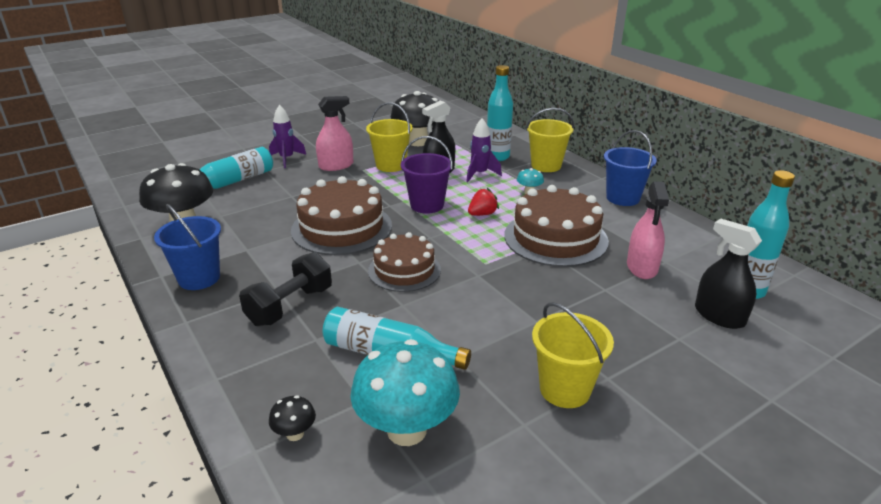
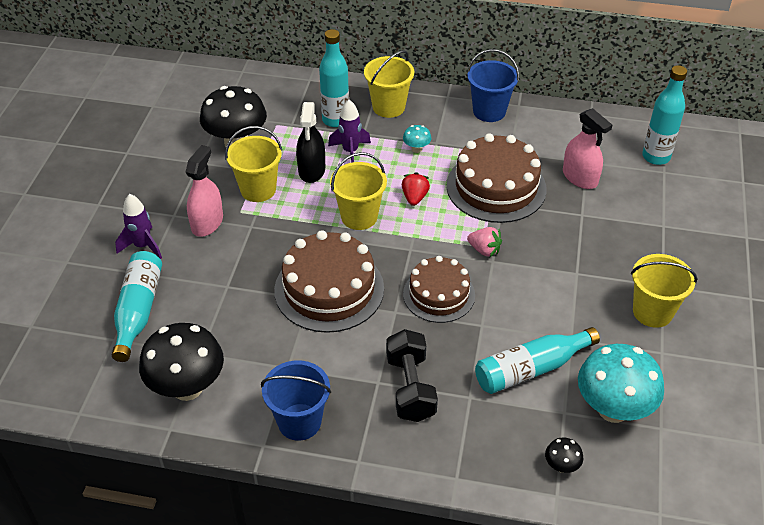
camera: 45 degrees left, 15 degrees up
purple bucket [401,136,453,214] -> yellow bucket [330,152,387,230]
black spray bottle [695,219,762,329] -> none
none -> pink strawberry [467,227,502,257]

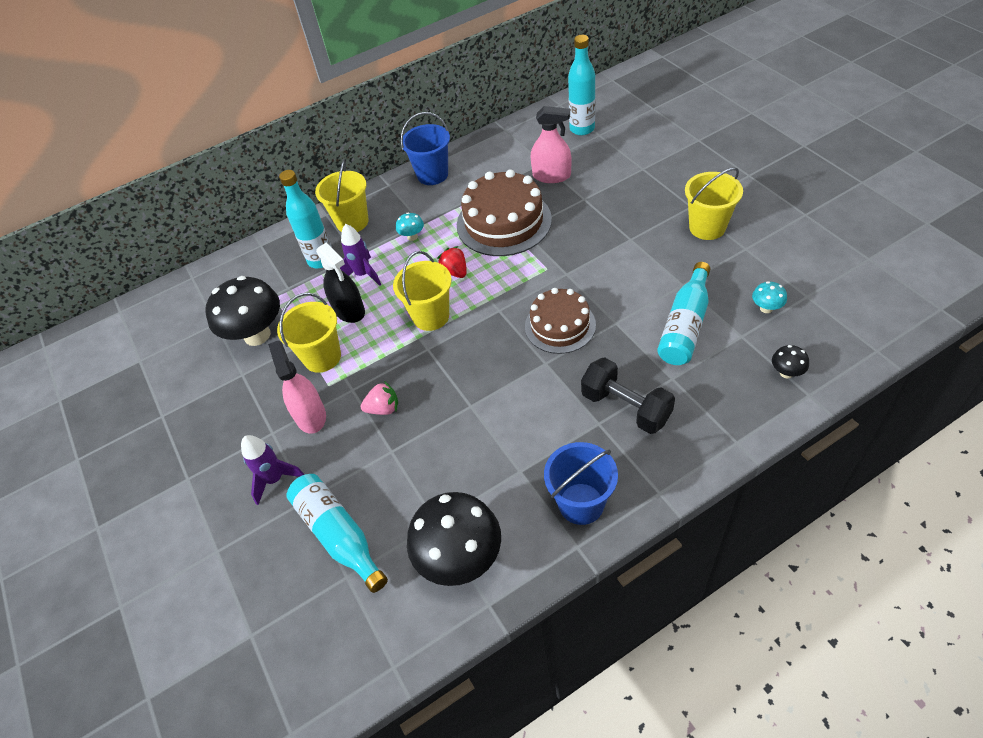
camera: 35 degrees left, 5 degrees up
brown cake [274,230,384,333] -> none
pink strawberry [467,227,502,257] -> pink strawberry moved to [360,381,398,415]
turquoise mushroom [578,344,664,423] -> turquoise mushroom [752,281,787,313], size x0.43

